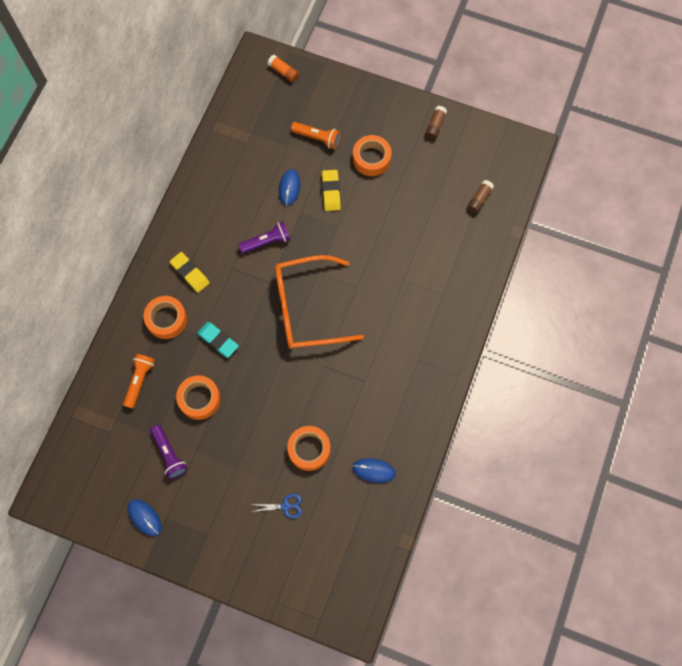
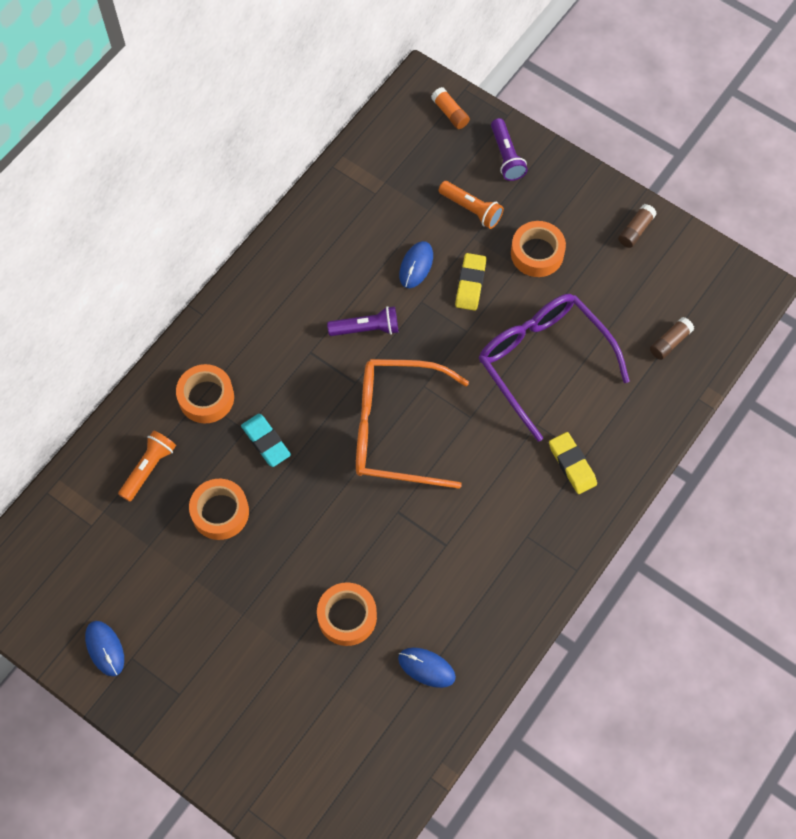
camera: 15 degrees right, 5 degrees down
purple flashlight [150,425,187,479] -> purple flashlight moved to [491,118,528,181]
yellow eraser [170,252,210,293] -> yellow eraser moved to [549,432,597,494]
blue scissors [250,493,302,519] -> none
none -> purple glasses [479,294,630,442]

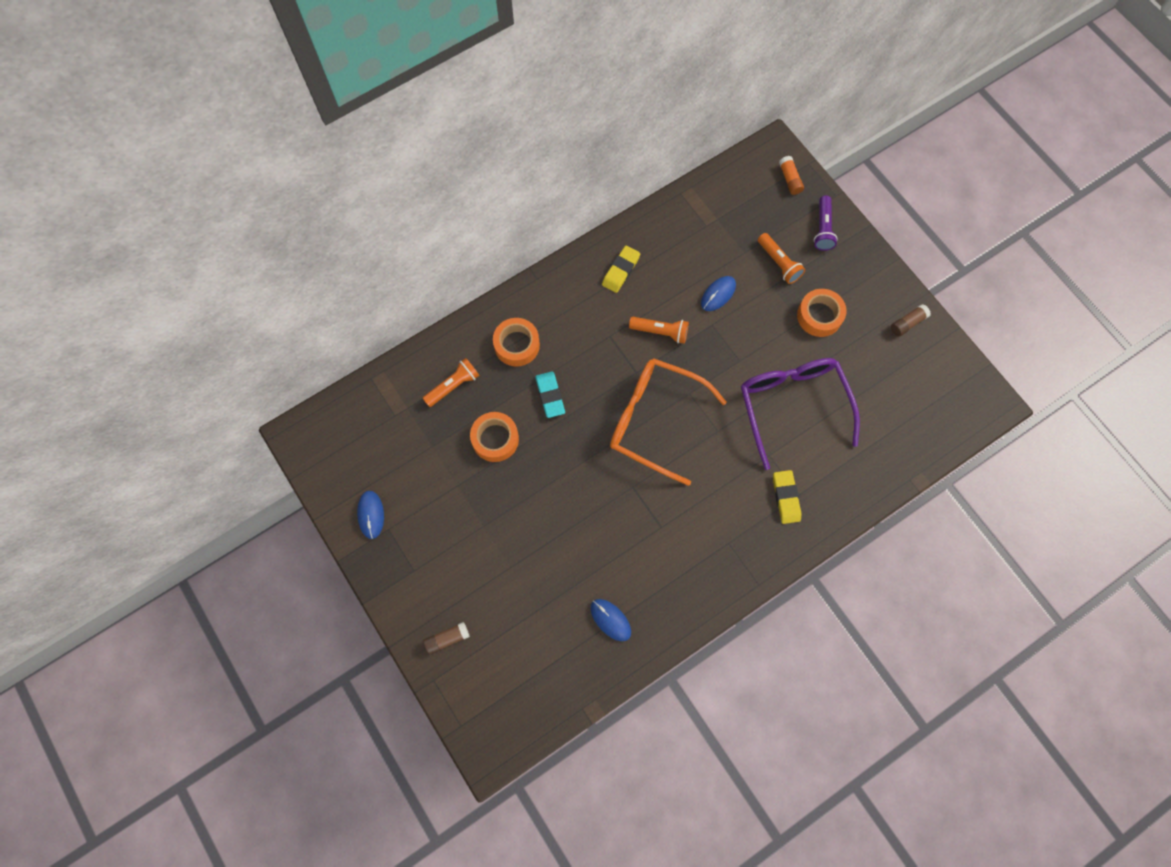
camera: 20 degrees right, 5 degrees up
orange tape [317,582,377,646] -> none
purple flashlight [327,306,398,336] -> orange flashlight [629,317,689,344]
yellow eraser [455,253,487,311] -> yellow eraser moved to [602,245,640,293]
brown glue stick [650,317,694,360] -> brown glue stick moved to [423,622,470,655]

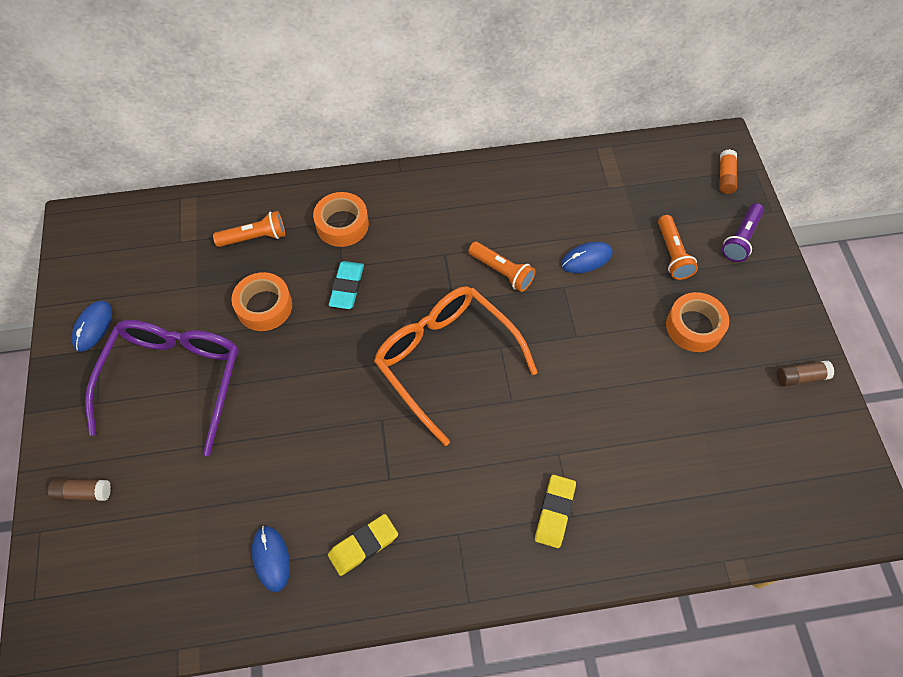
camera: 25 degrees right, 10 degrees down
yellow eraser [602,245,640,293] -> yellow eraser moved to [328,514,398,576]
purple glasses [741,358,860,470] -> purple glasses moved to [85,320,239,456]

